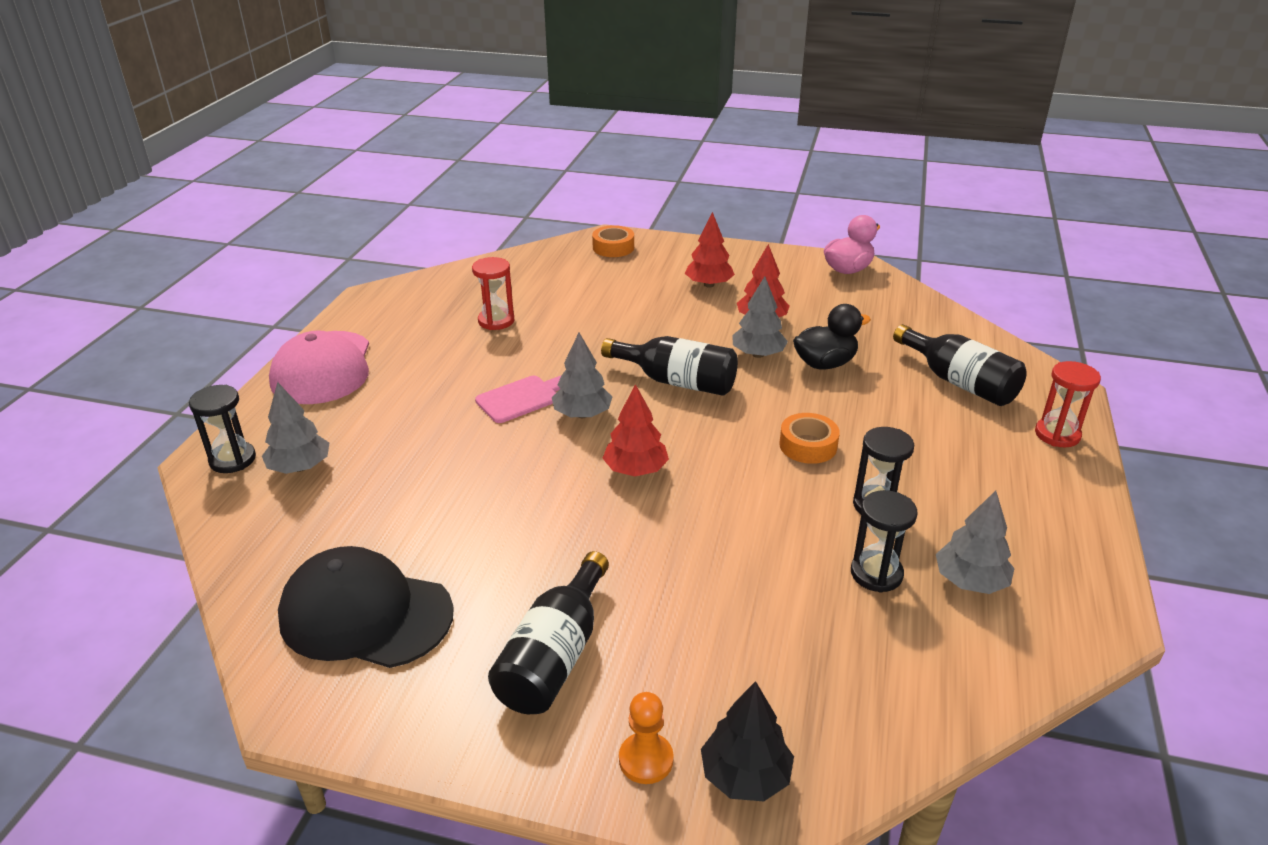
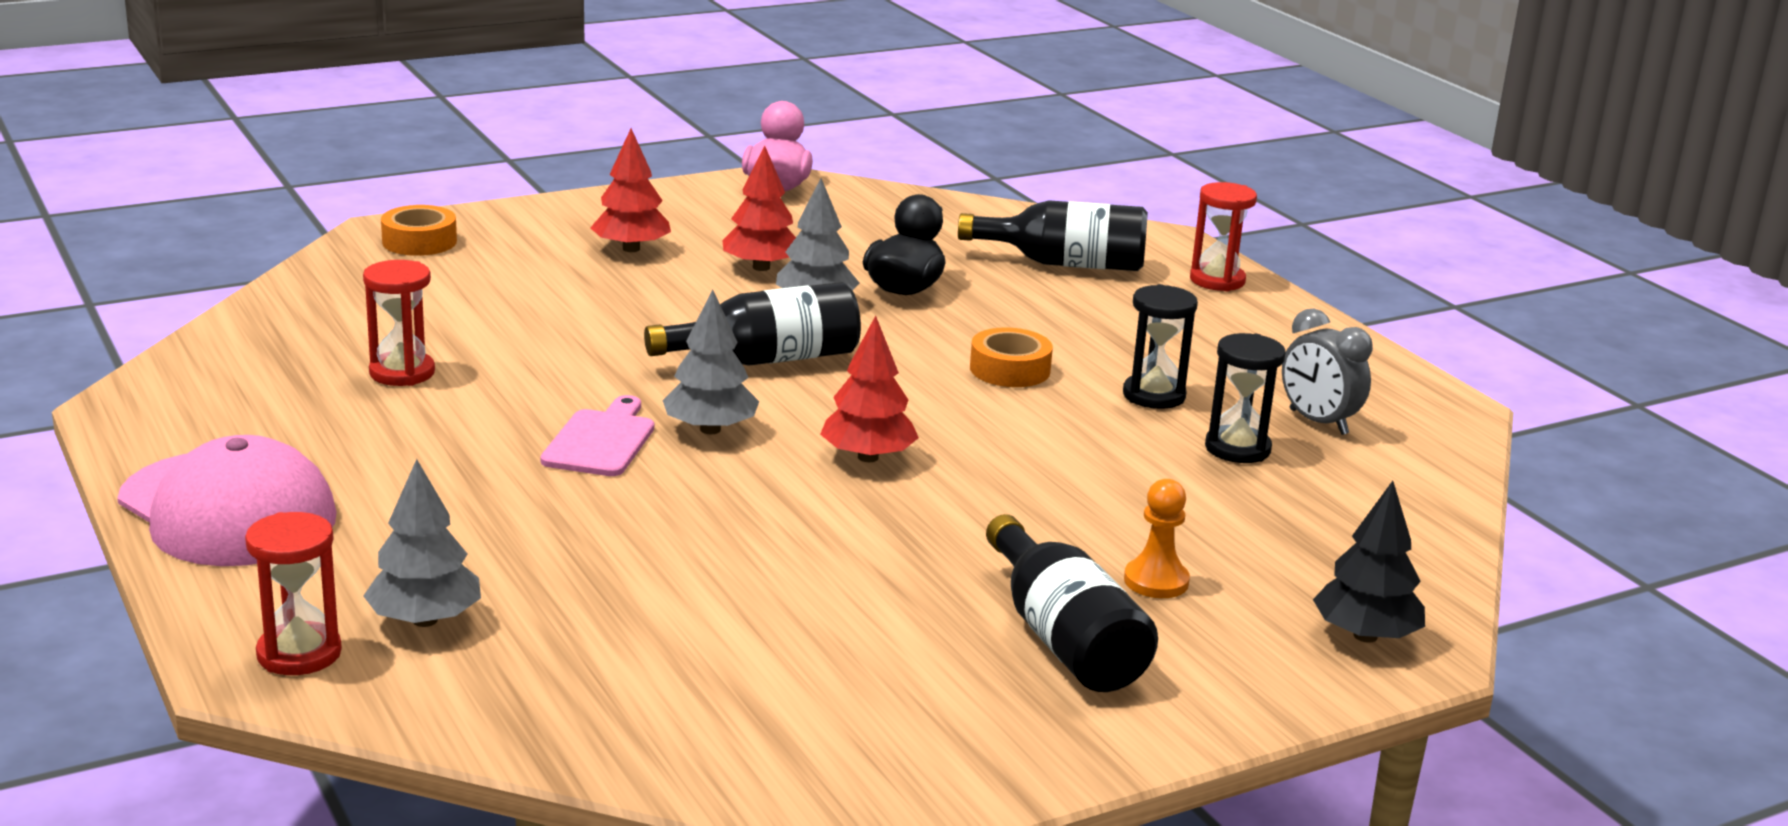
camera: 45 degrees left, 10 degrees down
black hourglass [189,385,256,473] -> red hourglass [245,512,342,675]
black cap [278,546,454,668] -> none
orange pawn [619,692,674,784] -> orange pawn moved to [1124,479,1190,598]
grey tree [936,491,1015,594] -> grey clock [1282,309,1373,435]

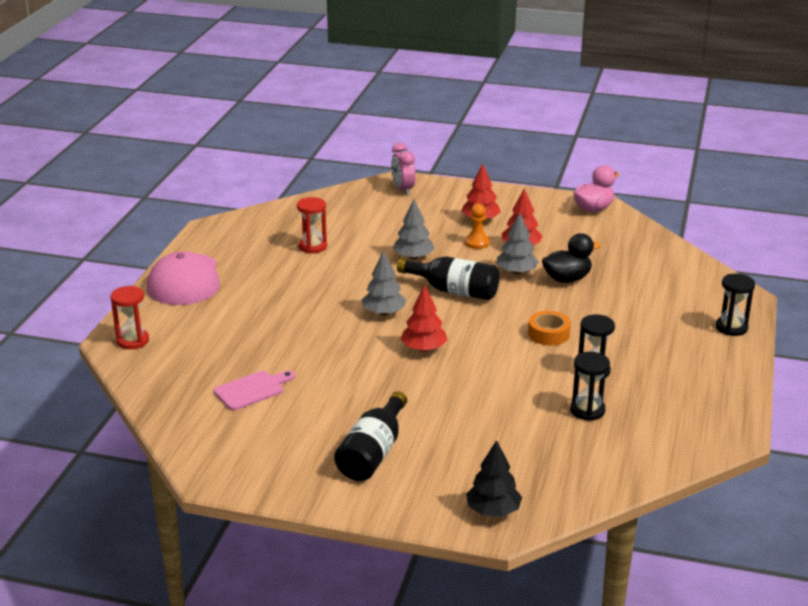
camera: 45 degrees right, 5 degrees up
grey tree [363,459,481,627] -> grey tree moved to [393,199,435,260]
orange tape [381,205,457,256] -> pink clock [391,143,416,196]
pink cutting board [540,395,654,476] -> pink cutting board moved to [214,370,295,410]
black bottle [958,200,1148,271] -> none
orange pawn [1124,479,1190,598] -> orange pawn moved to [465,203,490,249]
red hourglass [1190,182,1257,291] -> black hourglass [716,274,755,336]
grey clock [1282,309,1373,435] -> none

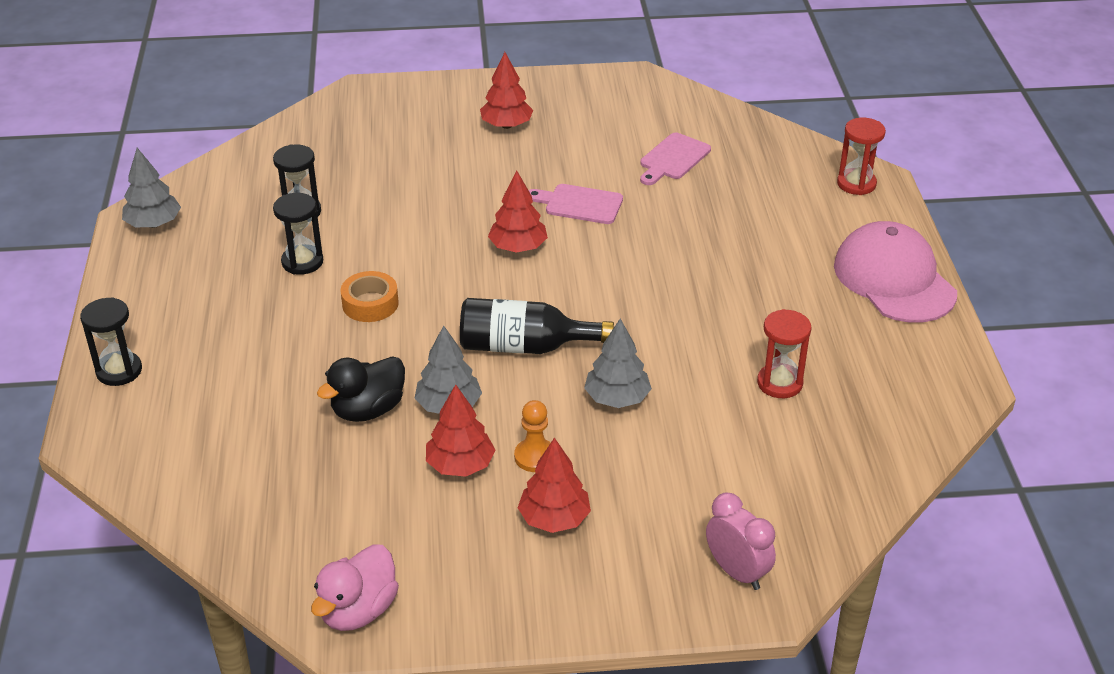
camera: 160 degrees right, 10 degrees up
black bottle [334,391,407,481] -> red tree [480,52,533,129]
grey tree [362,251,406,316] -> grey tree moved to [122,148,181,228]
black tree [466,440,522,517] -> none
none -> pink cutting board [529,184,623,224]

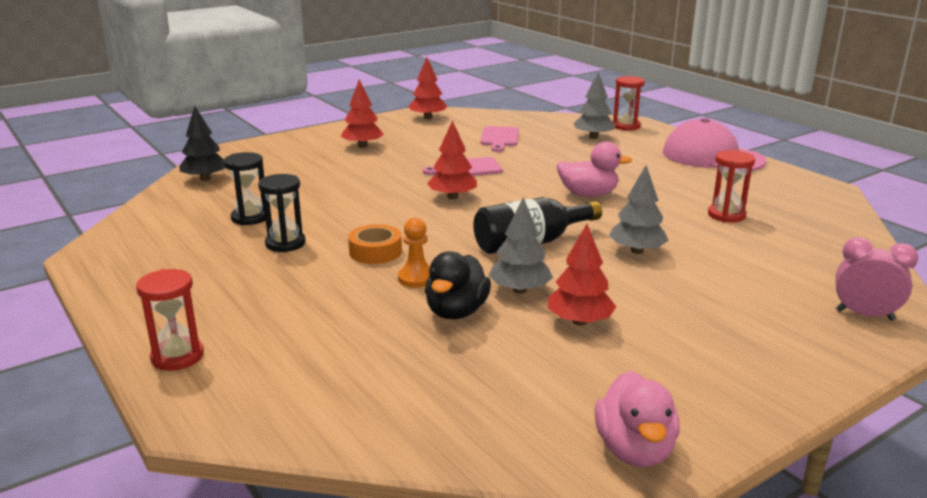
camera: 30 degrees left, 15 degrees down
black hourglass [80,297,142,386] -> red hourglass [136,269,204,371]
grey tree [122,148,181,228] -> grey tree moved to [574,72,616,139]
orange pawn [514,400,551,472] -> orange pawn moved to [398,218,430,288]
red tree [518,437,591,533] -> red tree moved to [408,57,447,119]
none -> black tree [179,106,225,181]
none -> pink duck [556,141,632,197]

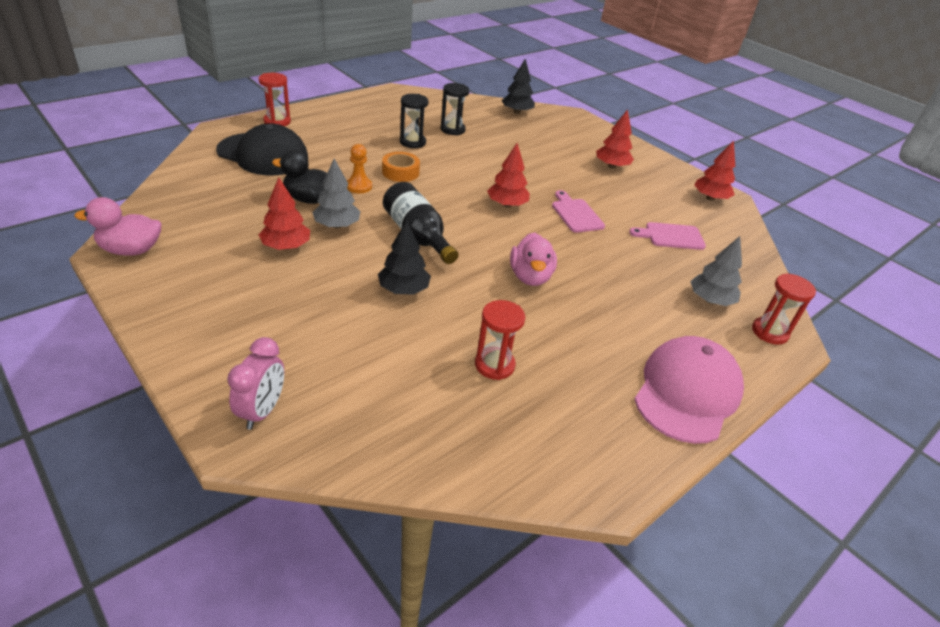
camera: 80 degrees right, 15 degrees up
grey tree [609,165,669,254] -> black tree [378,220,431,295]
none -> black cap [216,124,308,176]

